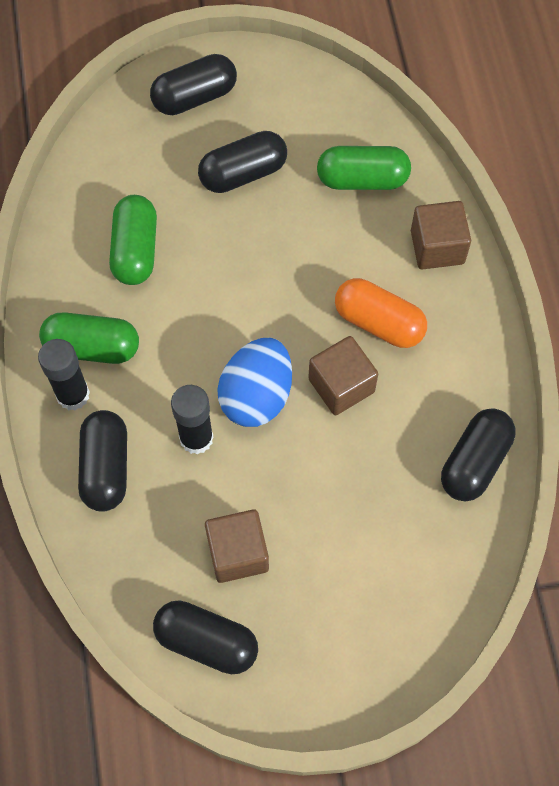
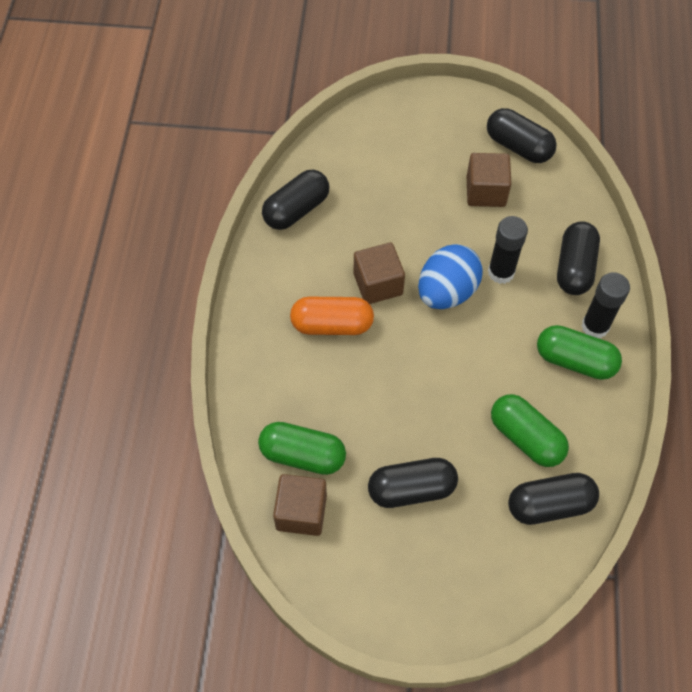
camera: 165 degrees left, 5 degrees down
green capsule [109,195,157,285] -> green capsule turned 60 degrees counterclockwise [491,394,569,467]
black capsule [150,54,237,115] -> black capsule moved to [508,473,599,525]
orange capsule [335,278,427,348] -> orange capsule turned 45 degrees counterclockwise [290,297,374,335]
brown cube [411,201,471,269] -> brown cube moved to [273,474,327,536]

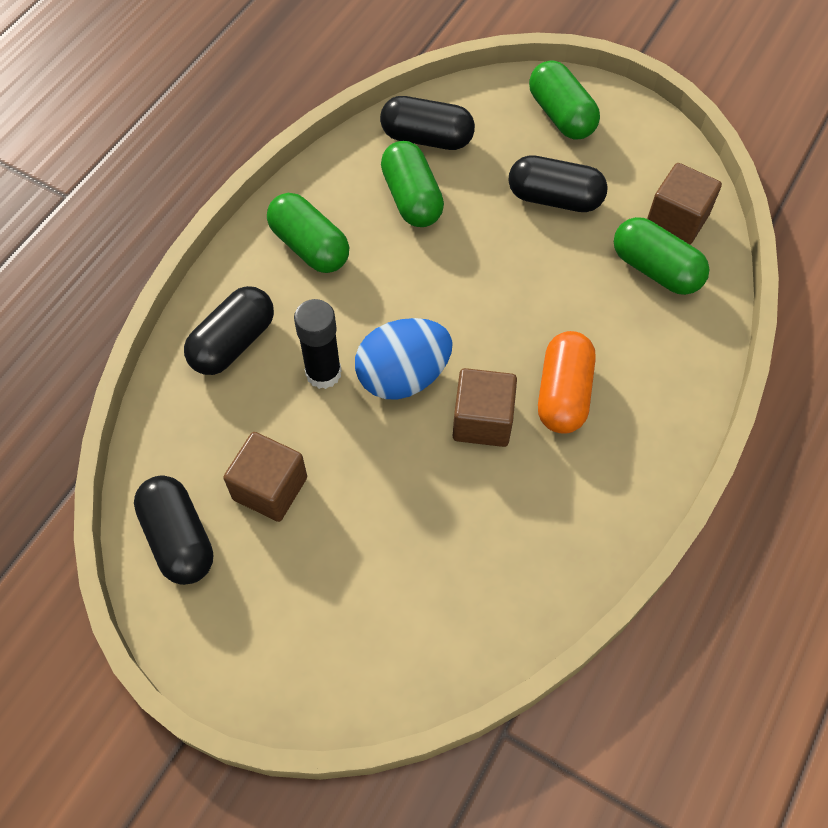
camera: 155 degrees left, 0 degrees up
black capsule [262,170,329,230] -> none
orange capsule [290,297,374,335] -> orange capsule turned 75 degrees clockwise [538,331,596,434]
black glue stick [581,272,630,338] -> none
none -> green capsule [529,60,600,139]

